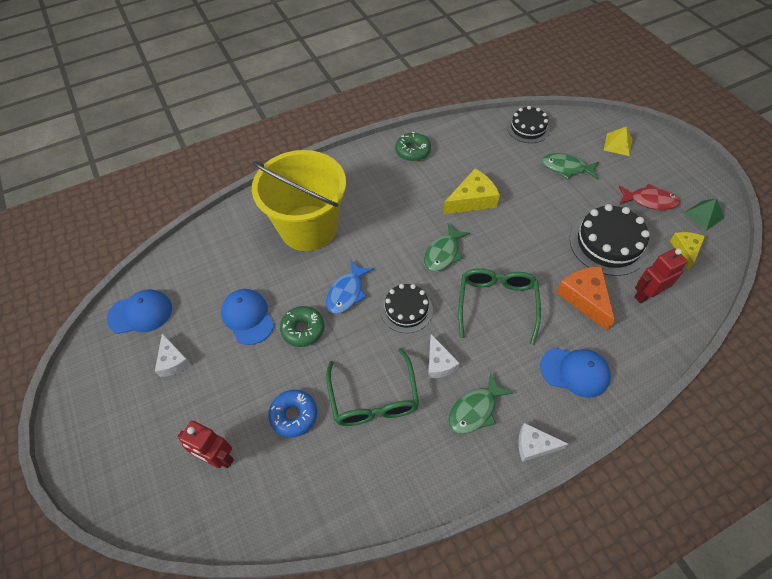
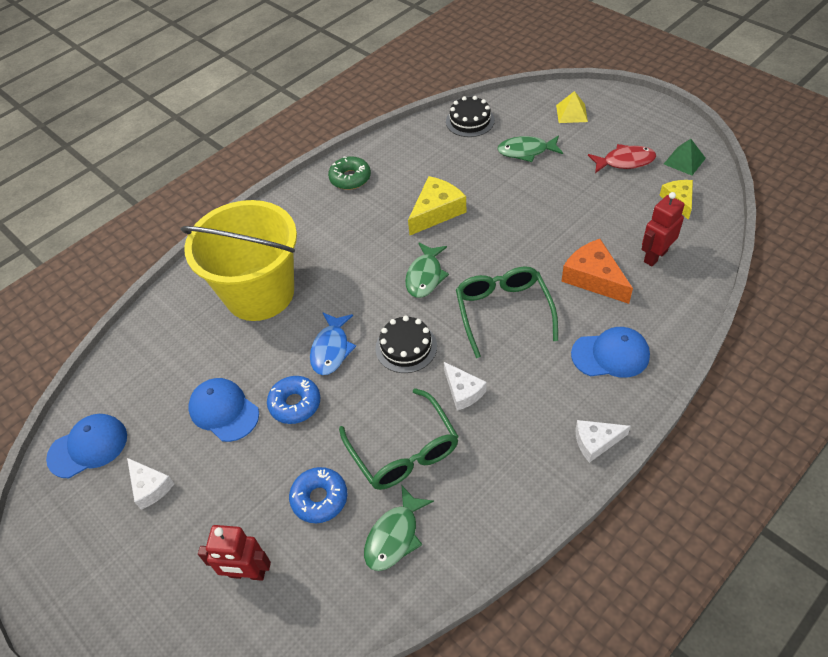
camera: 15 degrees left, 5 degrees down
green donut [280,306,325,347] -> blue donut [267,376,320,424]
green fish [448,373,513,434] -> green fish moved to [364,486,434,571]
black cake [570,204,650,276] -> none

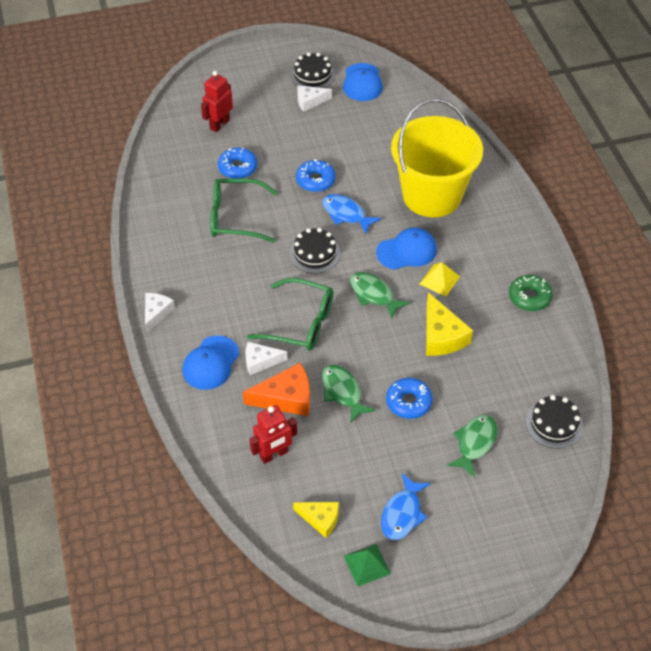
camera: 115 degrees right, 0 degrees up
blue cap [188,378,259,442] -> blue cap moved to [376,228,437,270]
green fish [364,486,434,571] -> green fish moved to [322,365,376,424]
white cheese [444,362,487,411] -> white cheese moved to [245,342,288,375]
yellow pyramid [556,91,588,123] -> yellow pyramid moved to [420,262,460,296]
red fish [588,144,656,173] -> blue fish [381,473,431,540]
red robot [641,192,685,266] -> red robot turned 75 degrees clockwise [249,405,297,464]
none -> black cake [290,52,335,88]
none -> blue donut [386,378,433,419]

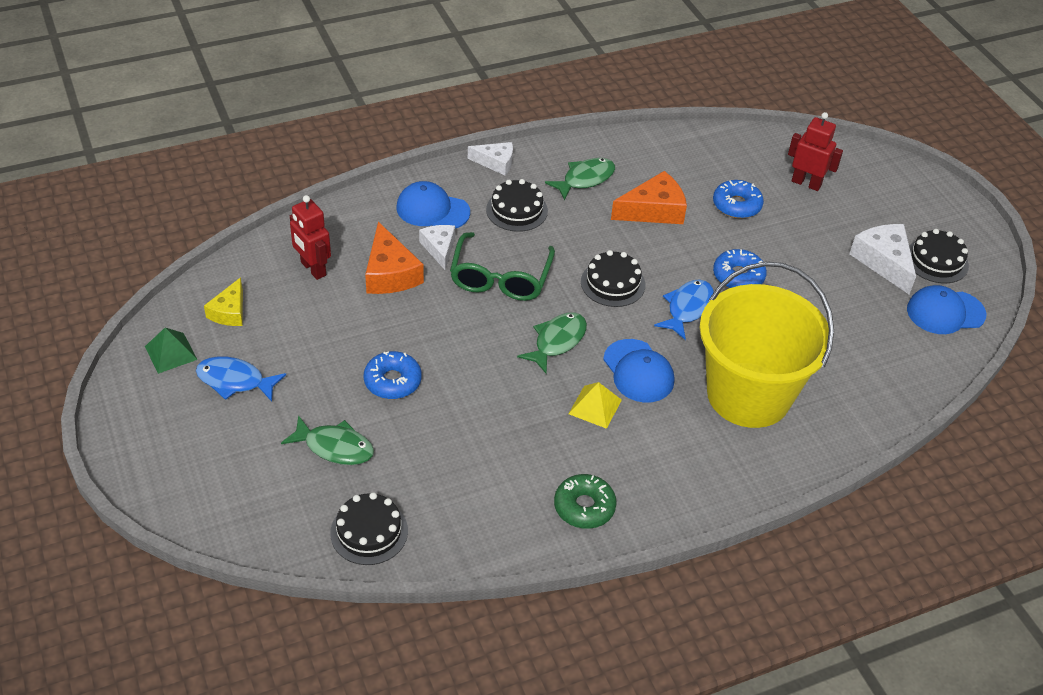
camera: 80 degrees right, 5 degrees down
green glasses [210,178,278,242] -> orange cheese [611,171,687,224]
white cheese [297,85,332,112] -> white cheese [850,224,916,294], size x1.56
green fish [322,365,376,424] -> green fish moved to [545,158,615,201]
yellow cheese [426,292,473,356] -> none
none -> black cake [486,179,548,232]

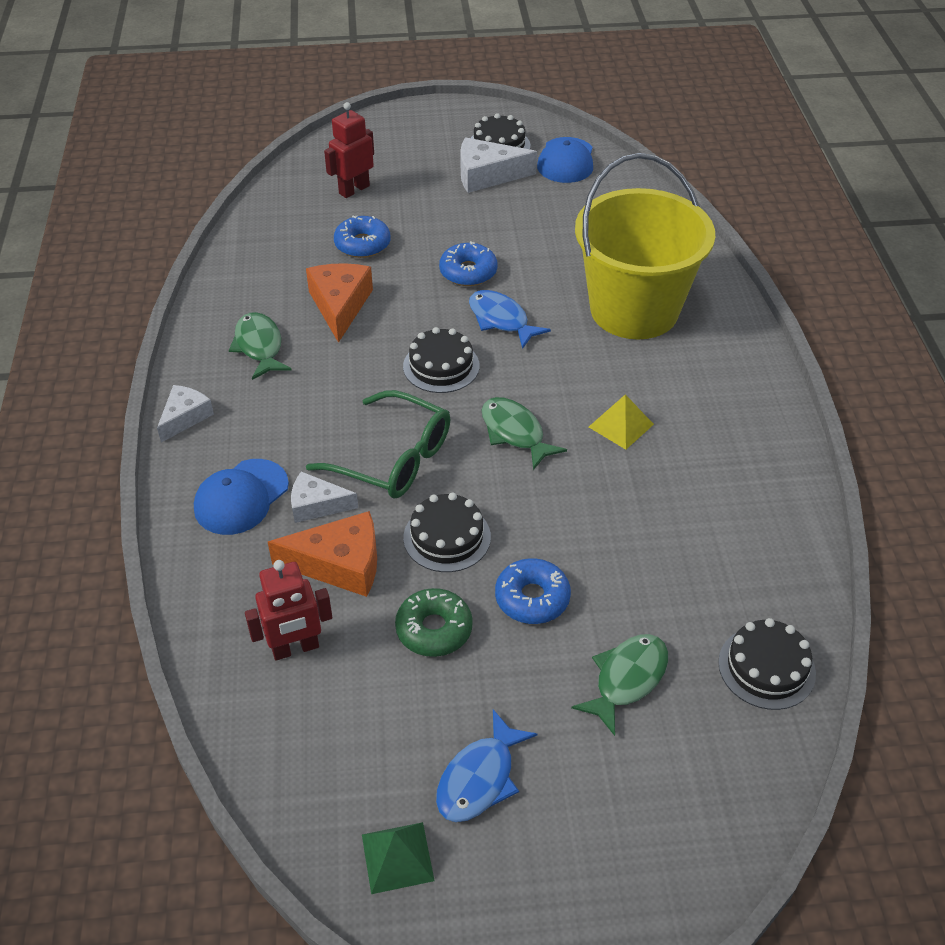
camera: 70 degrees left, 0 degrees up
yellow cheese [204,277,243,326] -> none
black cake [486,179,548,232] -> black cake moved to [403,493,491,572]
green donut [554,474,617,529] -> green donut moved to [395,588,473,657]
blue cap [603,339,674,403] -> none

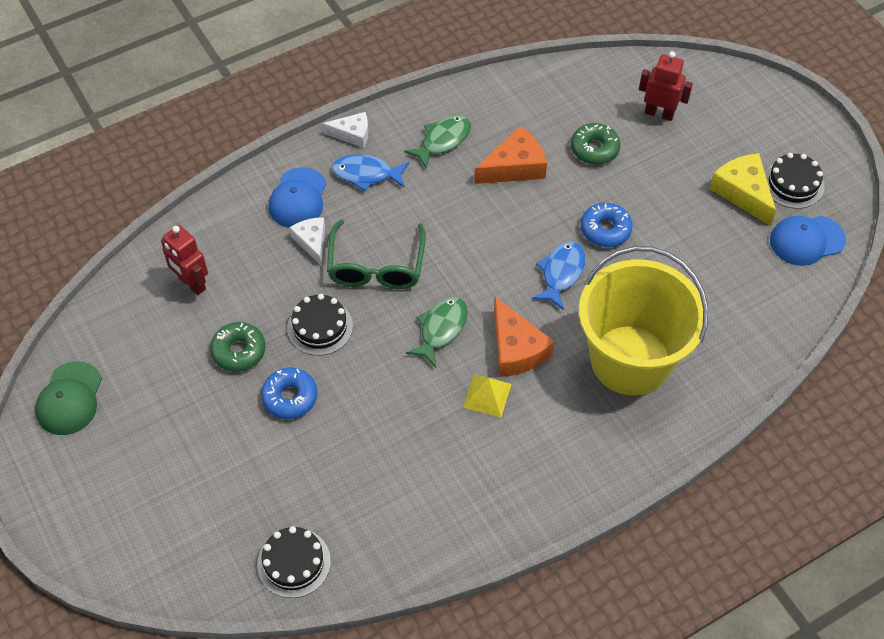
camera: 65 degrees right, 10 degrees up
blue cap [194,459,289,535] -> blue cap turned 90 degrees counterclockwise [269,167,326,228]
orange cheese [268,511,377,597] -> orange cheese moved to [494,296,555,377]
blue donut [334,216,391,258] -> green donut [571,123,621,165]
green pyramid [362,822,435,894] -> green cap [35,361,102,435]
black cake [403,327,480,393] -> none
blue fish [436,709,537,822] -> blue fish moved to [332,154,409,191]
white cheese [460,137,537,193] -> yellow cheese [709,153,776,226]
green fish [571,634,668,736] -> none

